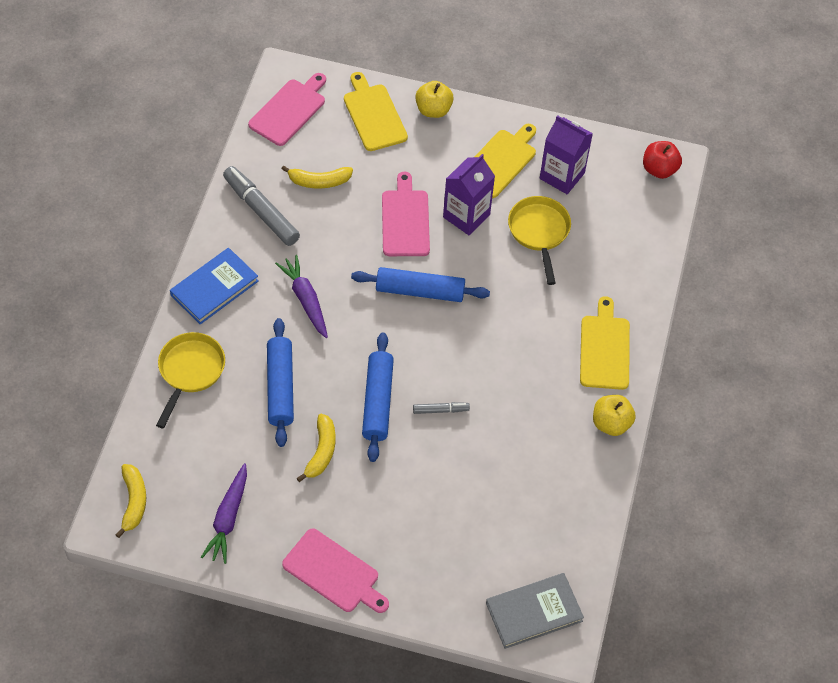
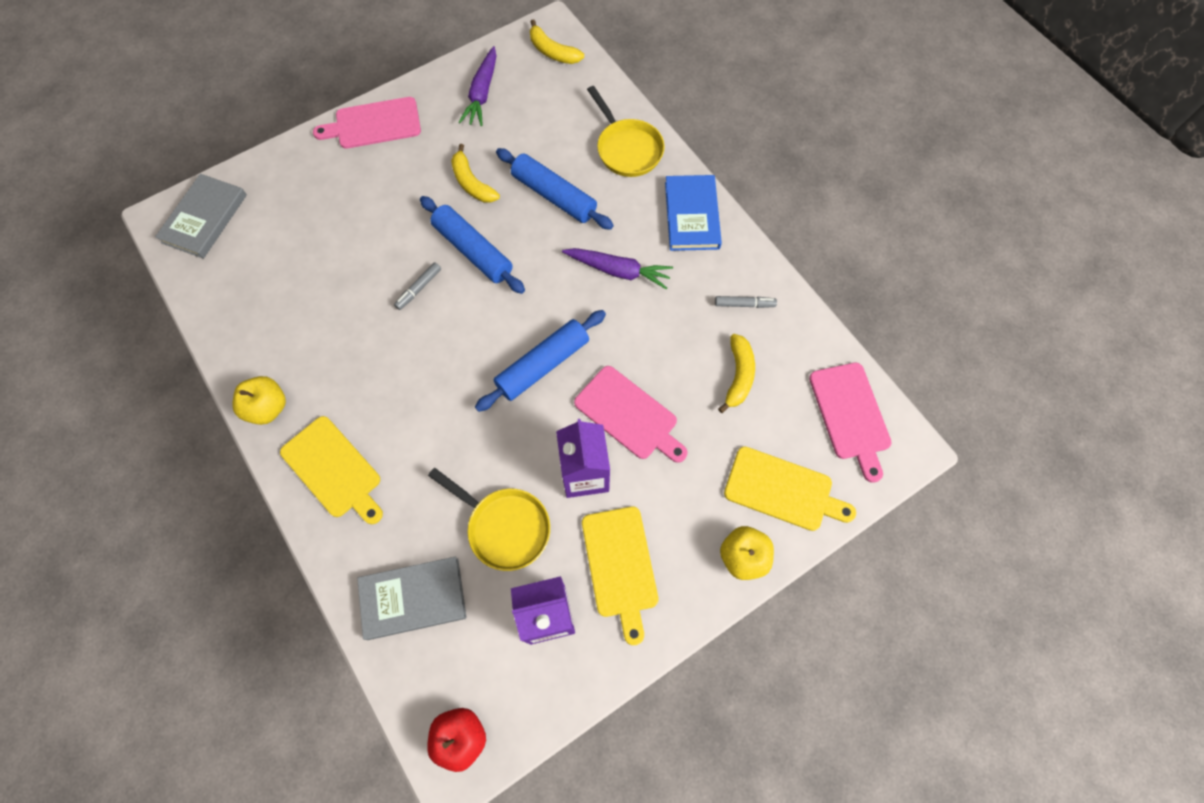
camera: 135 degrees right, 10 degrees up
purple carrot [201,463,247,564] -> purple carrot turned 135 degrees counterclockwise [459,46,496,126]
grey marker [223,166,300,246] -> grey marker [715,296,777,308], size x0.49
yellow banana [281,165,353,188] -> yellow banana turned 150 degrees clockwise [718,334,755,413]
none -> grey book [357,557,467,640]

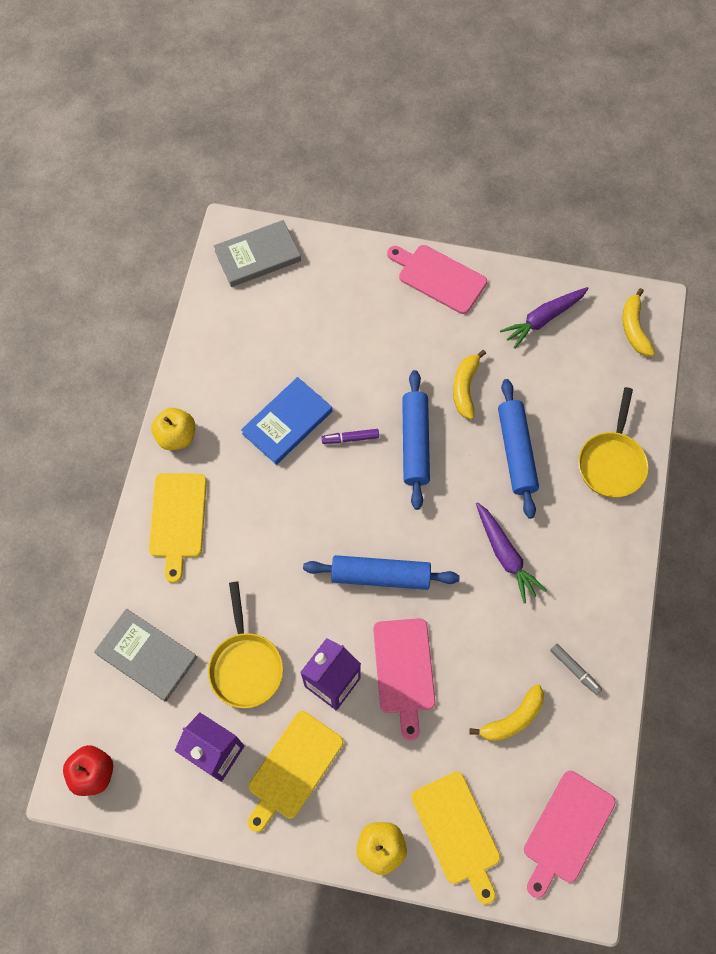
camera: 45 degrees right, 0 degrees up
grey marker [394,262,441,310] -> purple marker [321,429,379,444]
blue book [665,175,722,251] -> blue book moved to [241,377,332,465]

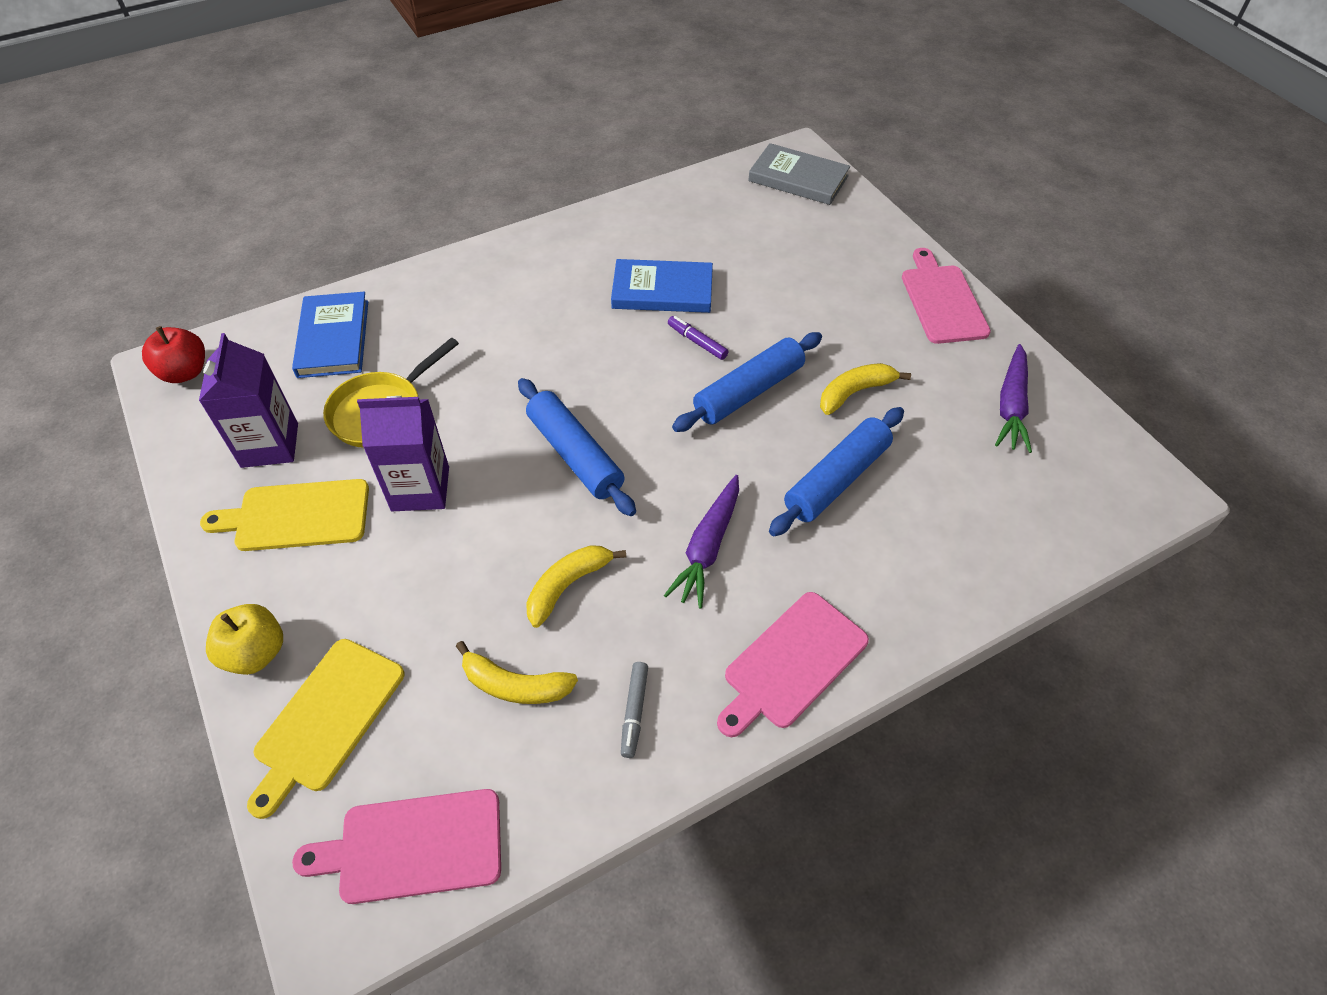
camera: 50 degrees right, 15 degrees down
grey book [94,608,197,702] -> blue book [292,292,368,378]
yellow cutting board [149,473,207,583] -> none
yellow apple [151,408,195,450] -> none
pink cutting board [373,618,435,740] -> pink cutting board moved to [717,592,869,737]
purple carrot [500,287,589,349] -> purple carrot turned 90 degrees counterclockwise [995,344,1032,453]
yellow pan [578,387,648,498] -> none
yellow banana [623,288,655,356] -> yellow banana moved to [526,545,626,628]

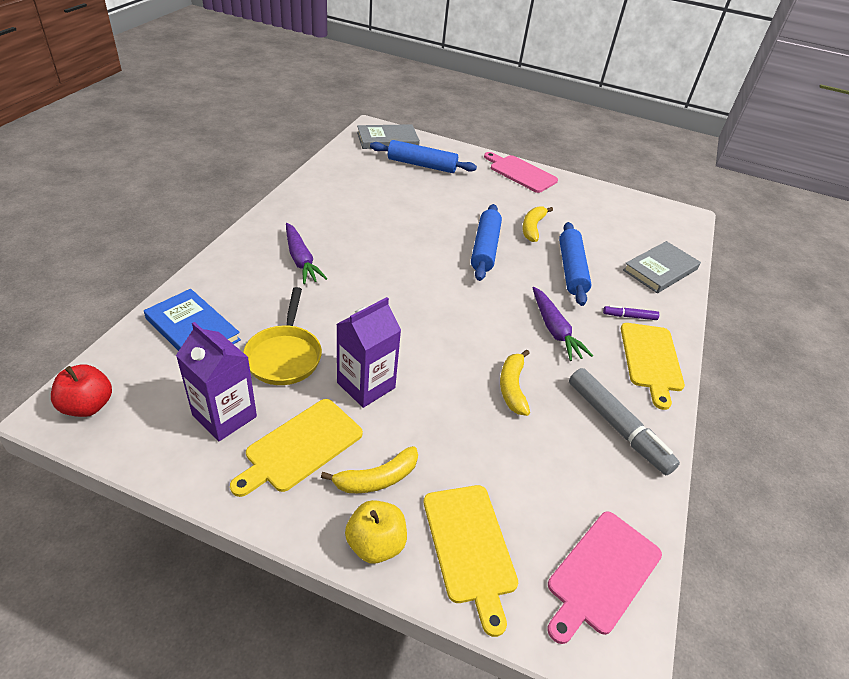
camera: 45 degrees left, 10 degrees down
yellow banana [456,641,578,704] -> yellow banana moved to [321,446,418,493]
blue rolling pin [518,378,636,516] -> blue rolling pin moved to [370,140,477,173]
blue book [611,259,713,313] -> none
grey marker [621,662,648,758] -> grey marker [569,368,680,475], size x2.03
purple marker [668,316,729,360] -> purple marker moved to [603,305,659,320]
pink cutting board [717,592,869,737] -> yellow cutting board [621,323,685,410]
purple carrot [995,344,1032,453] -> purple carrot moved to [286,223,328,284]
none -> grey book [623,241,701,293]

